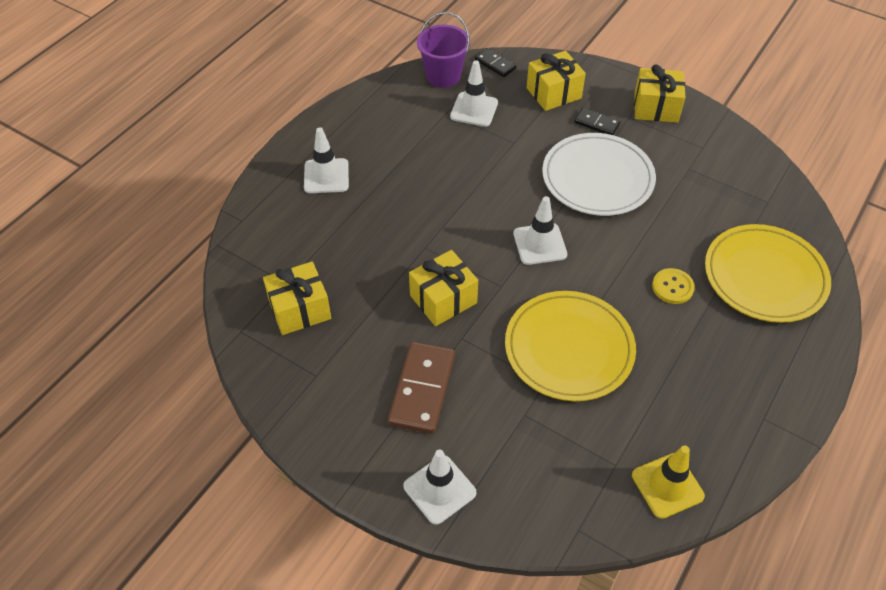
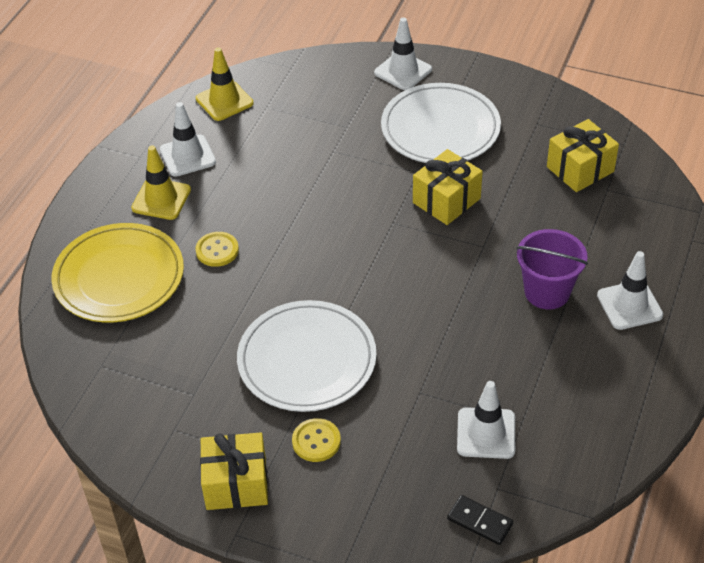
camera: 170 degrees right, 5 degrees down
brown domino [388,342,455,434] -> white plate [381,83,501,163]
purple bucket [417,12,470,88] -> purple bucket moved to [516,229,588,309]
yellow plate [505,291,636,401] -> none
white traffic cone [513,196,567,265] -> white traffic cone moved to [160,102,216,177]
yellow gift [526,51,586,111] -> none
black domino [574,108,620,135] -> yellow button [292,418,341,462]
none -> yellow traffic cone [131,145,191,220]

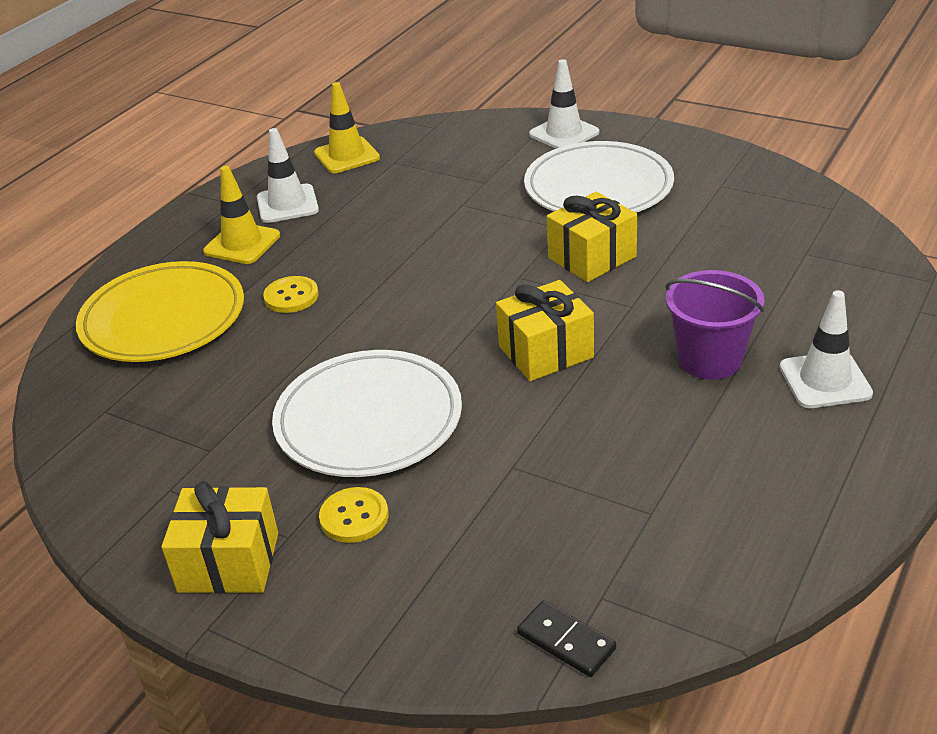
camera: 10 degrees right, 10 degrees down
white traffic cone [457,381,515,459] -> none
yellow gift [547,119,619,192] -> yellow gift moved to [496,280,594,381]

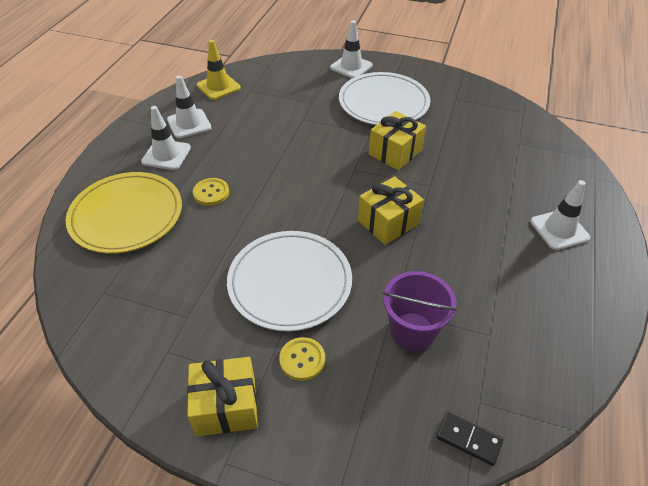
camera: 15 degrees left, 10 degrees up
yellow traffic cone [203,166,280,264] -> white traffic cone [141,106,191,170]
purple bucket [665,270,764,380] -> purple bucket moved to [383,271,457,351]

